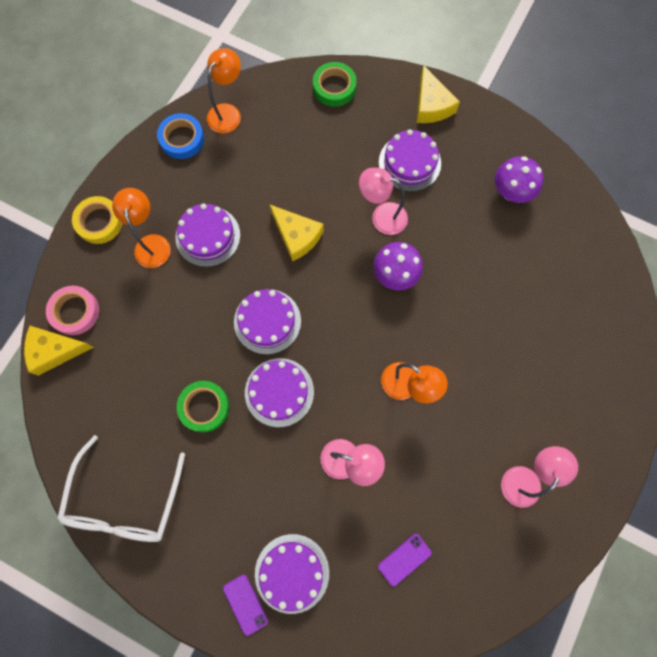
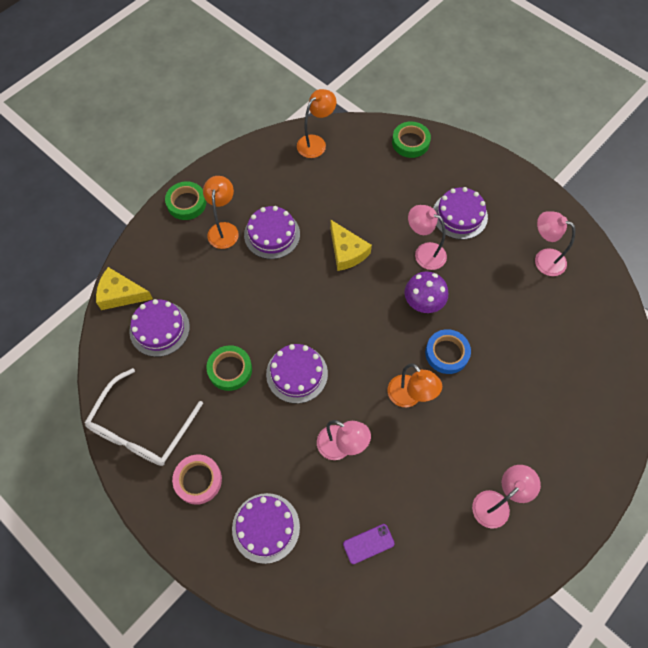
camera: 15 degrees right, 10 degrees down
pink tape [46,286,99,335] -> pink tape moved to [172,454,222,505]
yellow tape [72,196,123,244] -> green tape [165,181,206,220]
blue tape [157,113,204,159] -> blue tape moved to [425,329,471,374]
purple phone [223,574,268,636] -> none
purple cake [234,289,301,355] -> purple cake moved to [129,299,190,357]
yellow cheese [417,65,460,123] -> none
purple mushroom [495,156,544,203] -> pink lamp [535,211,575,276]

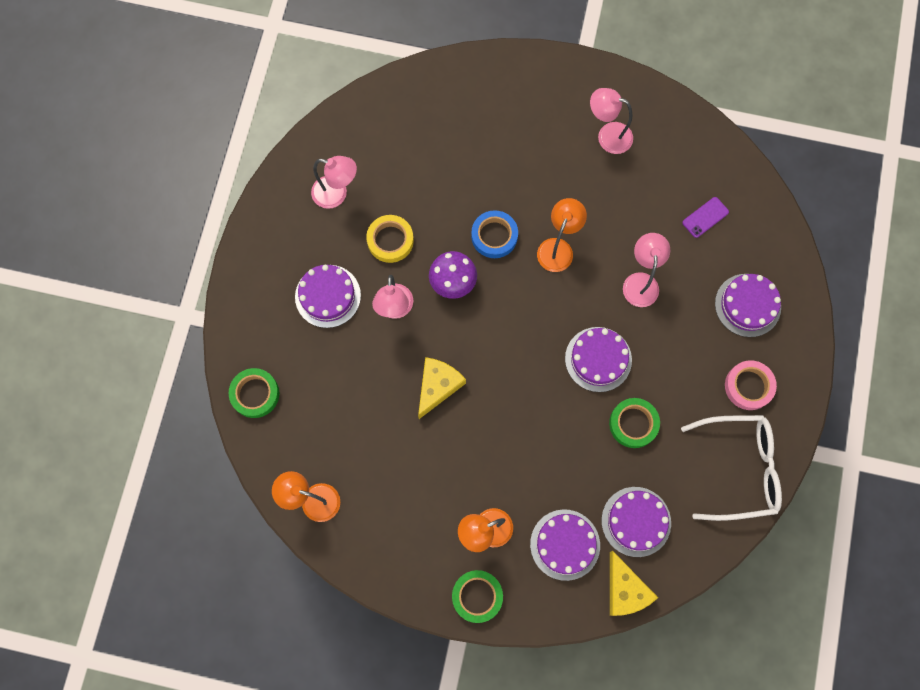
camera: 120 degrees left, 10 degrees up
purple cake [244,206,300,259] -> purple cake moved to [530,509,600,581]
purple phone [343,524,395,564] -> purple phone turned 75 degrees counterclockwise [682,197,729,238]
pink lamp [535,211,575,276] -> pink lamp turned 75 degrees counterclockwise [311,156,357,209]
none -> yellow tape [366,215,414,263]

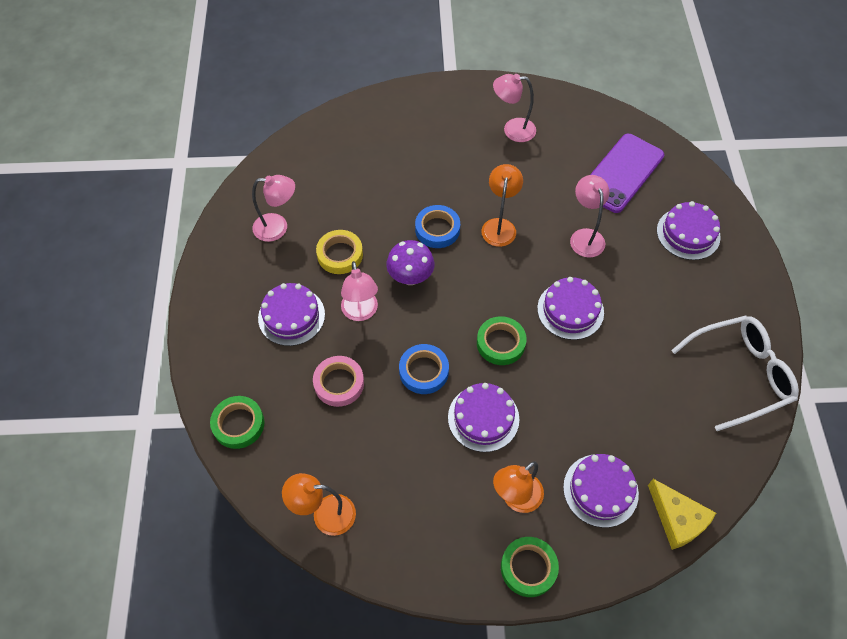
camera: 15 degrees left, 15 degrees down
yellow cheese [418,357,466,419] -> blue tape [399,344,449,394]
purple cake [602,487,671,557] -> purple cake moved to [448,383,519,452]
green tape [609,398,660,448] -> green tape moved to [477,316,527,365]
purple phone [682,197,729,238] -> purple phone [590,134,664,213], size x2.24
pink tape [725,360,777,410] -> pink tape moved to [313,356,364,407]

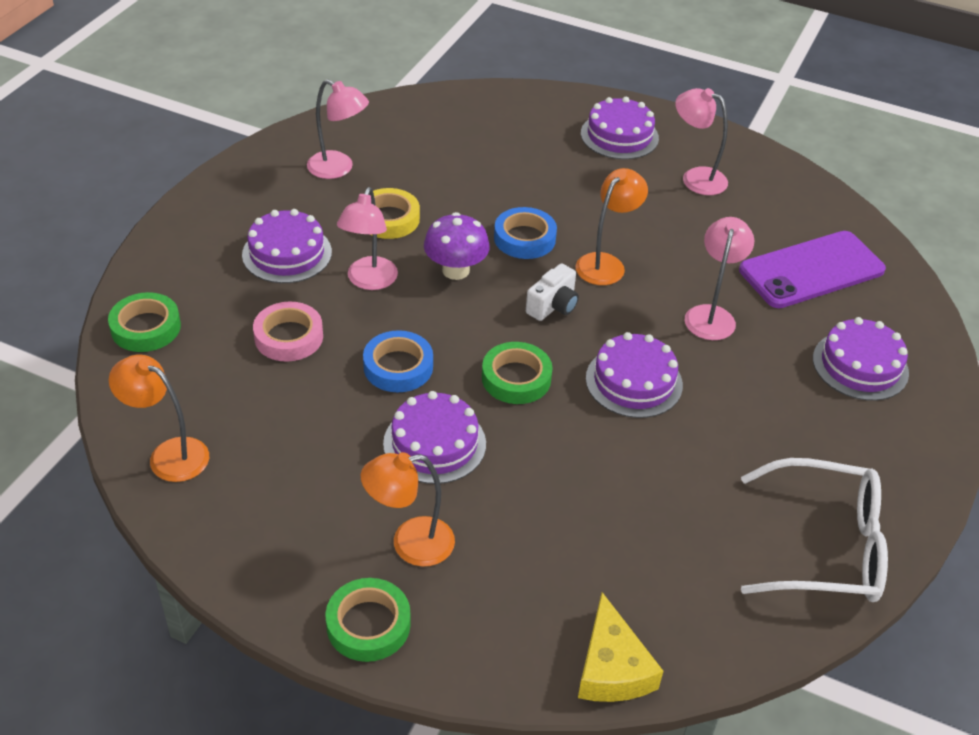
camera: 25 degrees right, 15 degrees down
purple cake [563,454,639,528] -> purple cake moved to [581,97,659,160]
none -> white camera [526,263,579,321]

